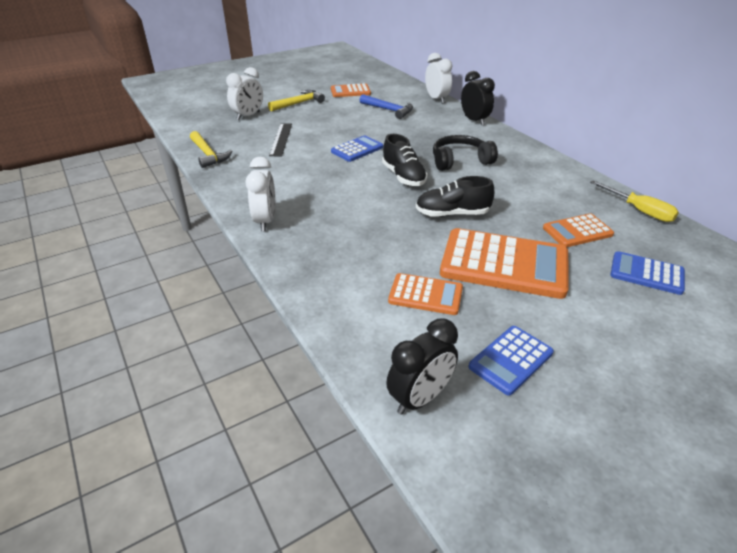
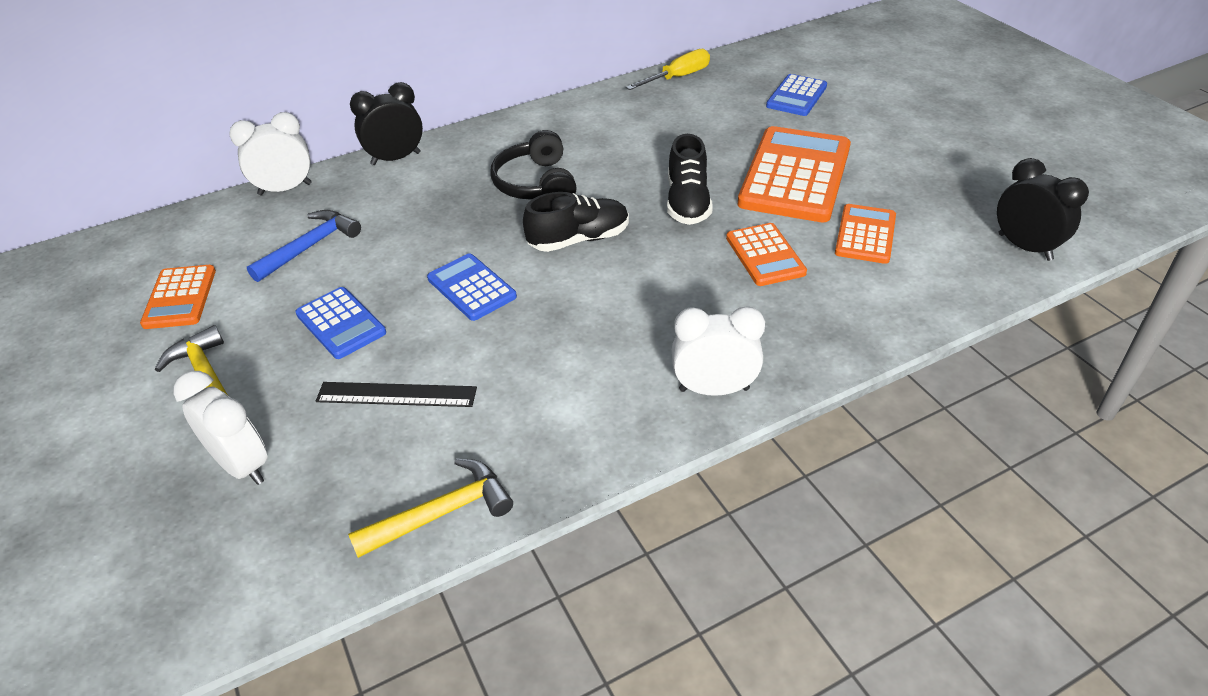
camera: 85 degrees left, 5 degrees up
blue calculator [469,326,554,395] -> blue calculator moved to [295,287,386,359]
orange calculator [543,214,614,247] -> orange calculator moved to [726,223,807,286]

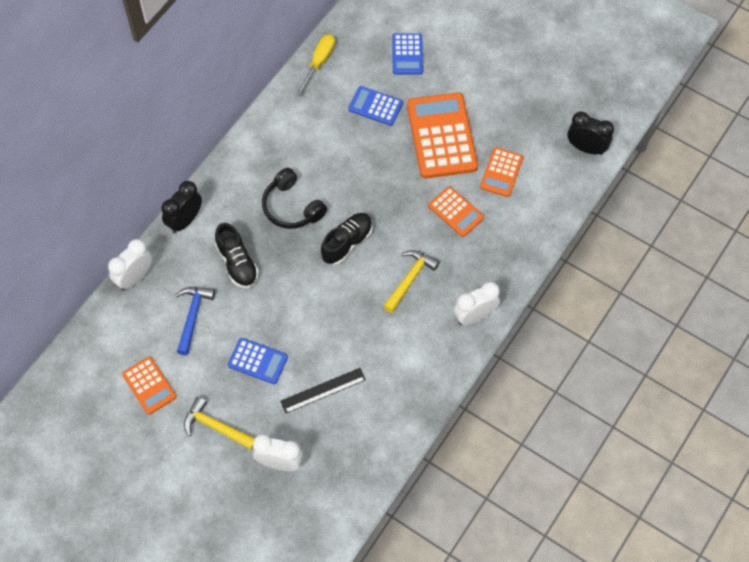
camera: 30 degrees left, 20 degrees up
yellow hammer [348,458,513,558] -> yellow hammer moved to [383,250,440,313]
blue calculator [427,253,517,321] -> blue calculator moved to [348,86,403,126]
black shoe [667,134,713,225] -> black shoe moved to [215,223,259,288]
orange calculator [835,204,896,264] -> orange calculator turned 150 degrees counterclockwise [480,147,523,197]

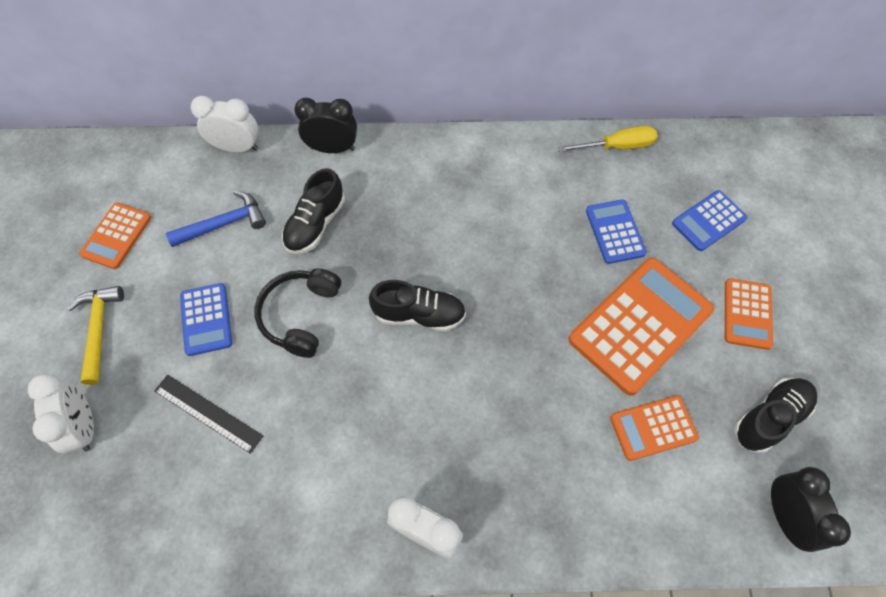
camera: 55 degrees right, 0 degrees up
black headphones [262,168,327,229] -> black headphones moved to [254,268,341,358]
yellow hammer [383,250,440,313] -> none
orange calculator [428,186,484,237] -> orange calculator moved to [725,278,773,350]
none -> black shoe [734,378,818,453]

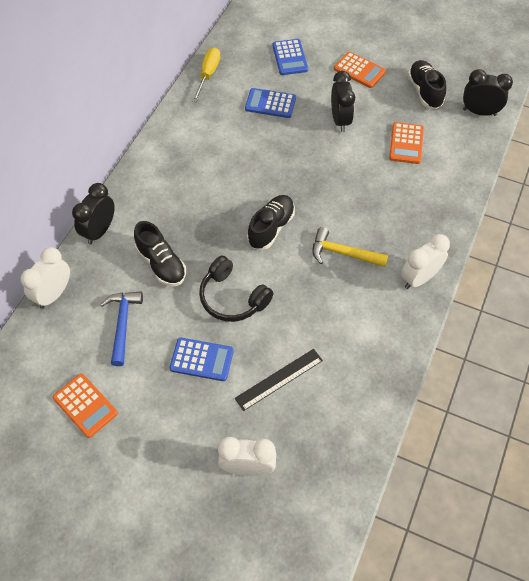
camera: 65 degrees left, 5 degrees down
yellow hammer [67,286,124,385] -> yellow hammer moved to [312,227,388,267]
orange calculator [568,258,714,396] -> black clock [331,71,355,132]

